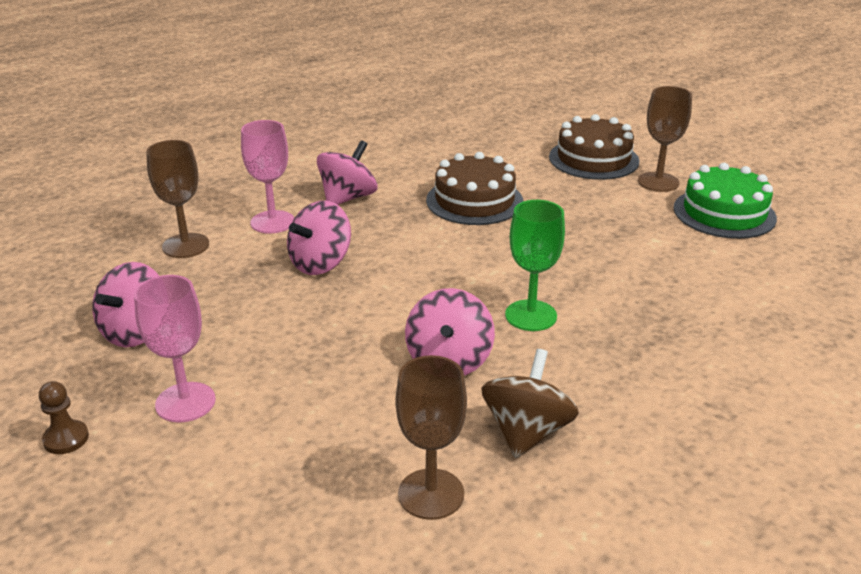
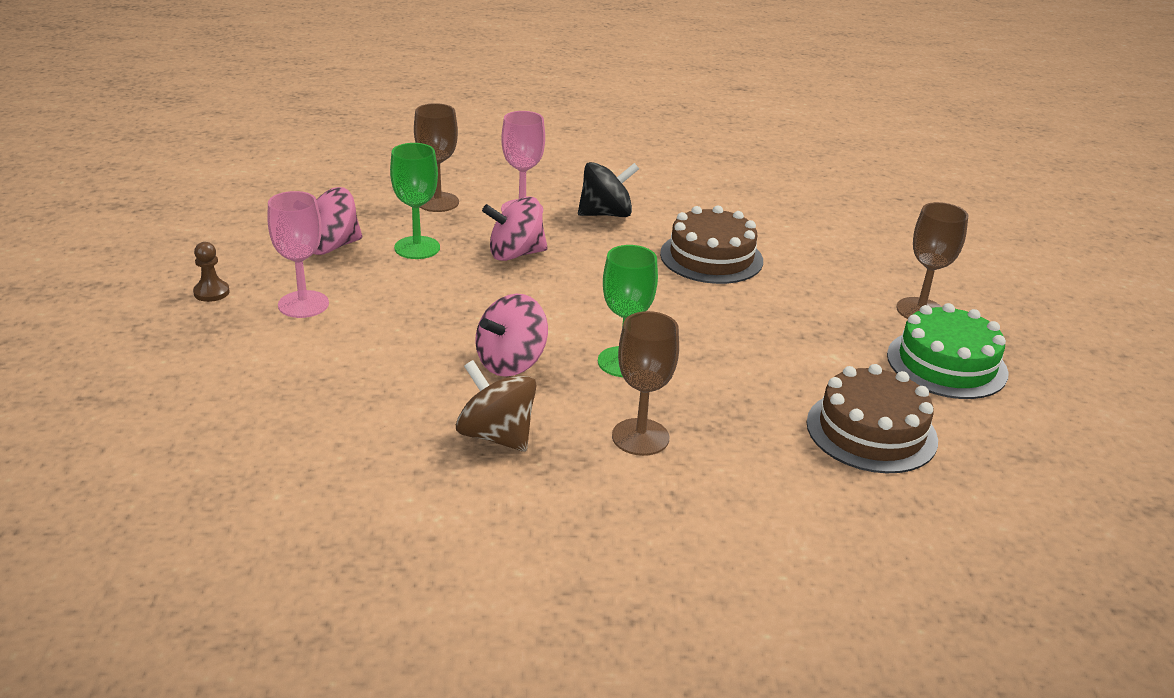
camera: 35 degrees right, 0 degrees up
pink spinning top [317,140,377,205] -> black spinning top [578,162,639,217]
brown goblet [396,355,467,520] -> brown goblet moved to [612,311,679,456]
brown spinning top [481,349,579,458] -> brown spinning top turned 105 degrees counterclockwise [456,360,536,452]
brown cake [549,114,640,180] -> brown cake moved to [807,364,938,473]
none -> green goblet [390,143,440,259]

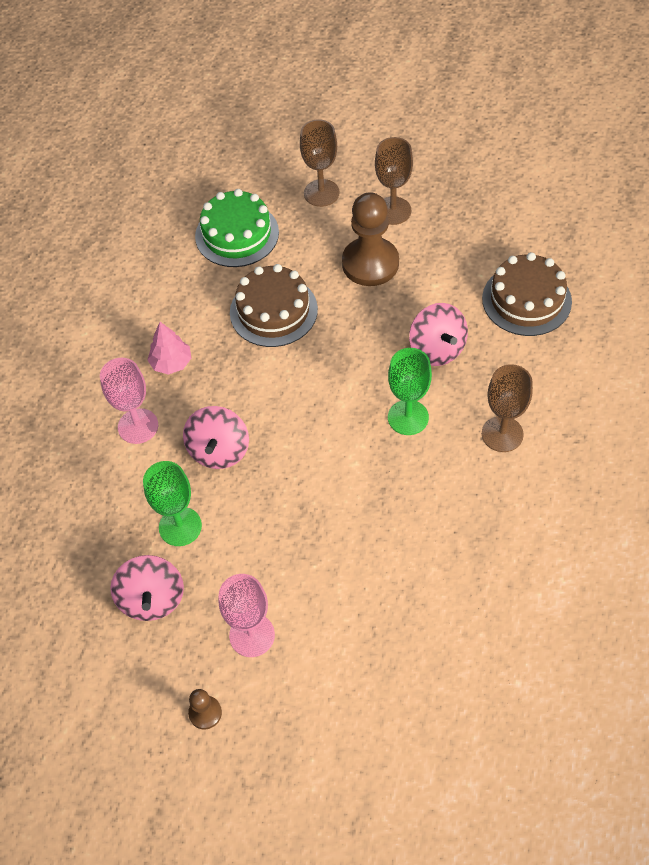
camera: 65 degrees left, 25 degrees up
brown goblet [414,103,459,212] -> brown goblet moved to [300,119,340,207]
brown spinning top [456,360,536,452] -> none
pink spinning top [475,294,548,377] -> pink spinning top moved to [409,303,468,366]
black spinning top [578,162,639,217] -> pink tree [147,322,191,375]
green cake [887,303,1008,399] -> green cake moved to [195,189,279,267]
none -> brown pawn [342,192,399,286]

